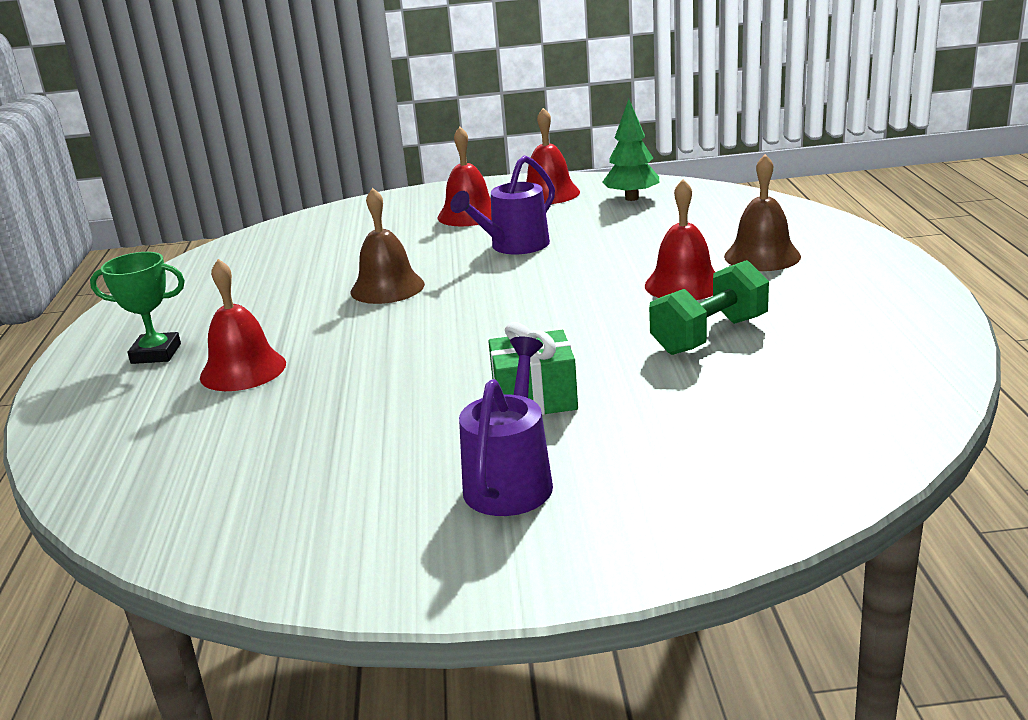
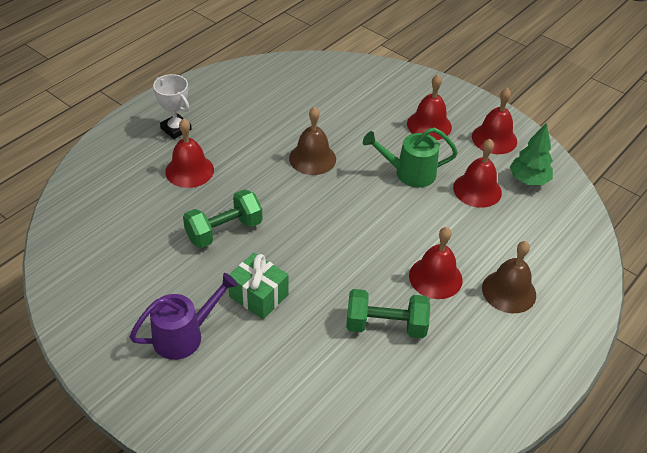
camera: 40 degrees right, 20 degrees up
green trophy [90,252,185,364] -> white trophy [153,74,192,139]
purple watering can [450,155,555,254] -> green watering can [363,128,458,188]
none -> green dumbbell [183,189,262,248]
none -> red bell [453,139,502,208]

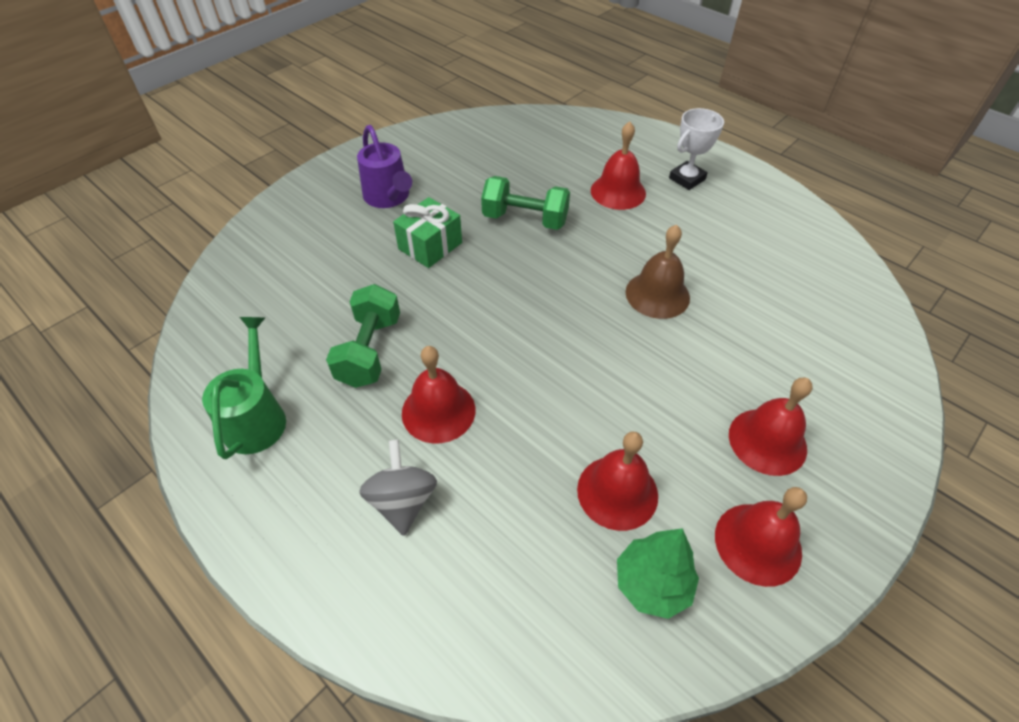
camera: 95 degrees right, 5 degrees up
green dumbbell [183,189,262,248] -> green dumbbell turned 45 degrees counterclockwise [481,176,570,230]
green watering can [363,128,458,188] -> green watering can moved to [202,317,286,459]
brown bell [482,241,536,313] -> grey spinning top [359,439,437,536]

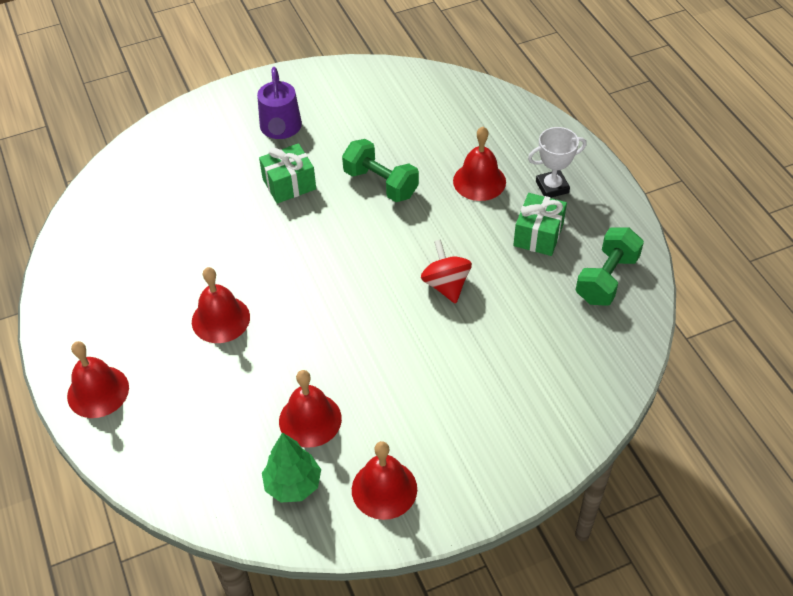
camera: 25 degrees right, 0 degrees up
green watering can [202,317,286,459] -> none
green dumbbell [326,284,400,388] -> green dumbbell moved to [576,227,644,306]
grey spinning top [359,439,437,536] -> none
brown bell [626,225,690,319] -> red spinning top [421,239,472,304]
red bell [729,378,813,476] -> red bell moved to [67,341,129,418]
none -> green gift [513,193,567,256]

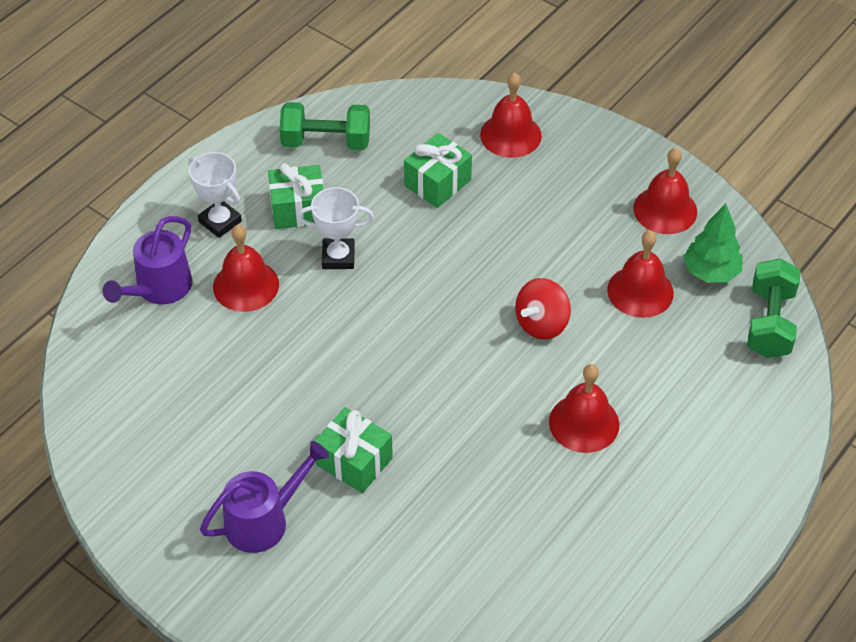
camera: 120 degrees left, 0 degrees up
red bell [67,341,129,418] -> red bell moved to [480,72,542,158]
green dumbbell [342,139,419,202] -> green dumbbell moved to [747,258,801,358]
red spinning top [421,239,472,304] -> red spinning top moved to [515,278,571,340]
none -> purple watering can [103,216,193,304]
none -> white trophy [298,187,374,269]
none -> green gift [404,133,472,208]

